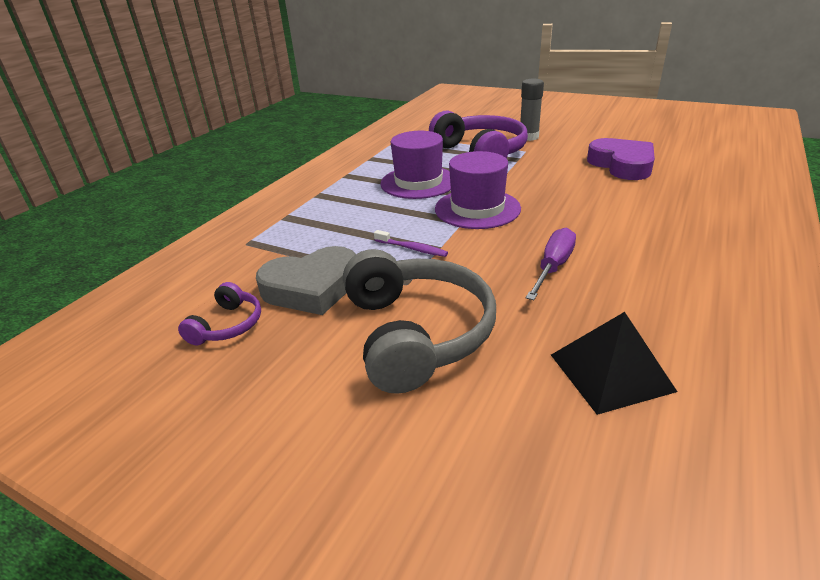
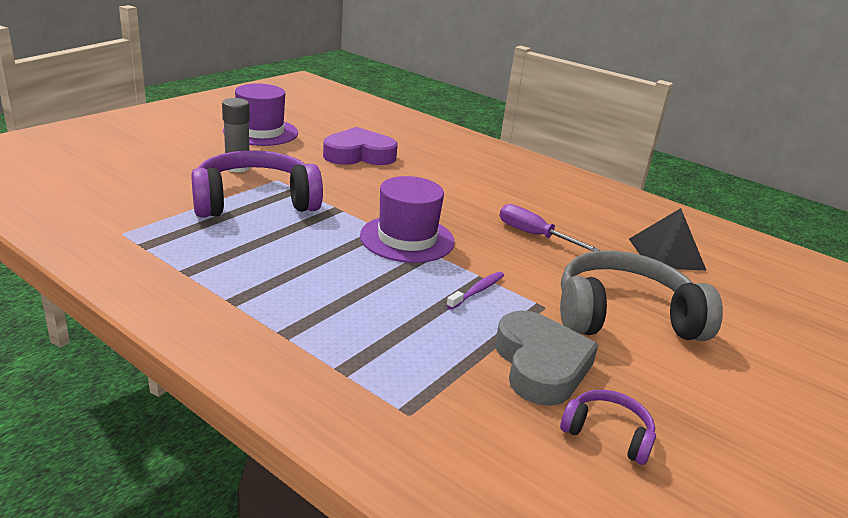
camera: 85 degrees left, 5 degrees down
purple hat [380,131,451,199] -> purple hat moved to [223,84,298,146]

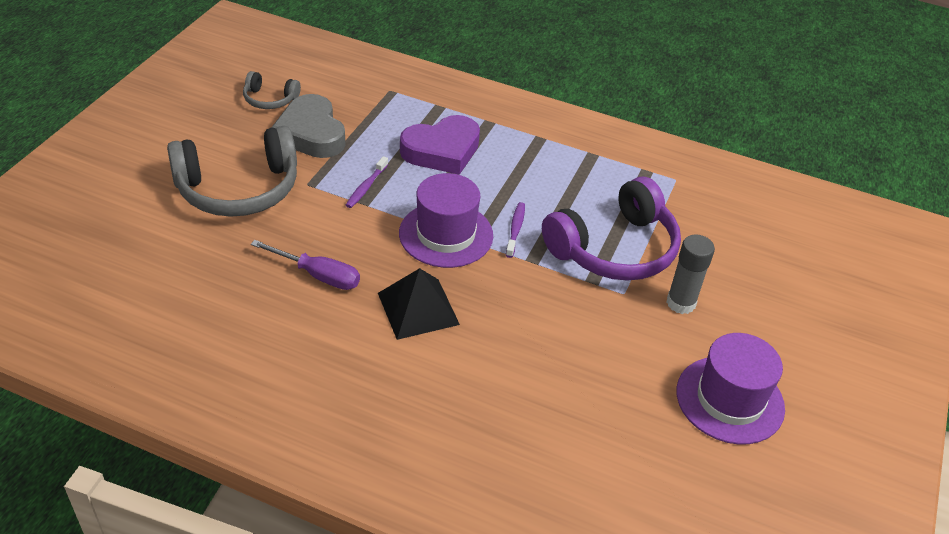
camera: 165 degrees right, 15 degrees up
purple heart [323,127,398,165] -> purple heart moved to [400,115,480,175]
purple headphones [560,390,656,465] -> grey headphones [243,71,301,109]
black pyramid [629,208,706,270] -> black pyramid moved to [378,268,460,340]
none -> purple toothbrush [506,202,525,258]

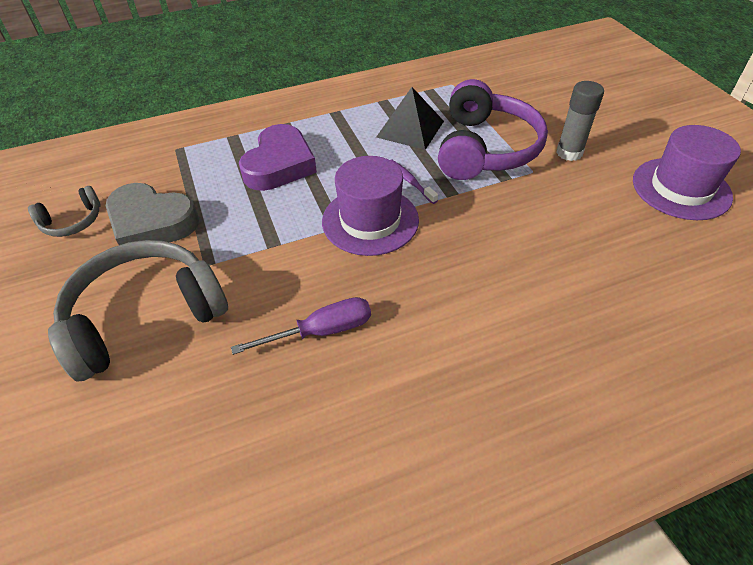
camera: 40 degrees left, 5 degrees up
grey headphones [167,126,297,217] -> grey headphones turned 150 degrees counterclockwise [48,240,228,382]
purple toothbrush [346,156,388,208] -> none
black pyramid [378,268,460,340] -> black pyramid moved to [376,87,444,150]

